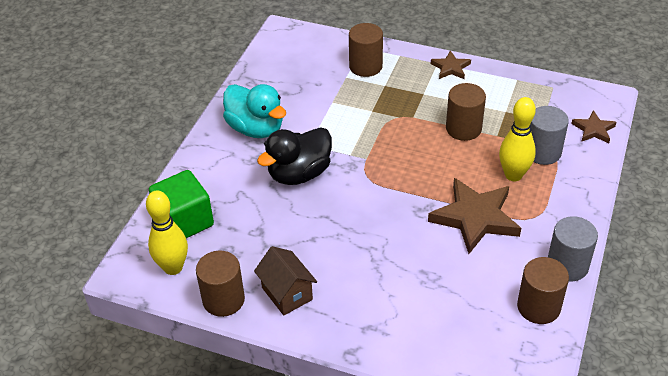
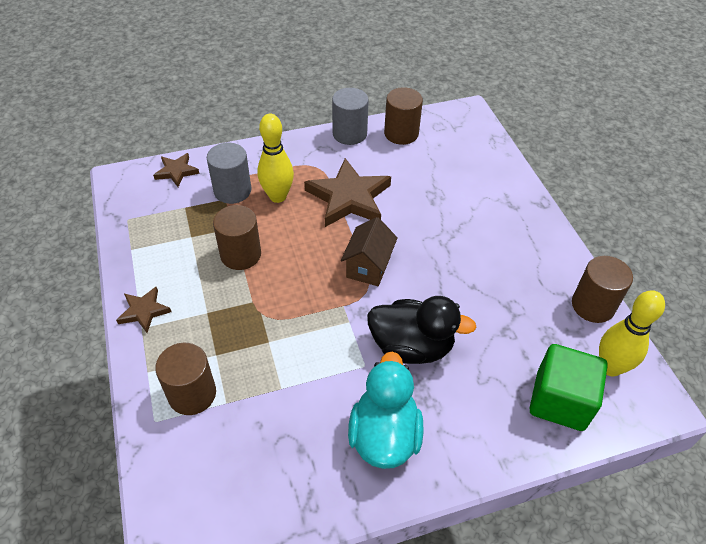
camera: 130 degrees left, 5 degrees up
brown house [254,246,317,316] -> brown house moved to [341,217,398,286]

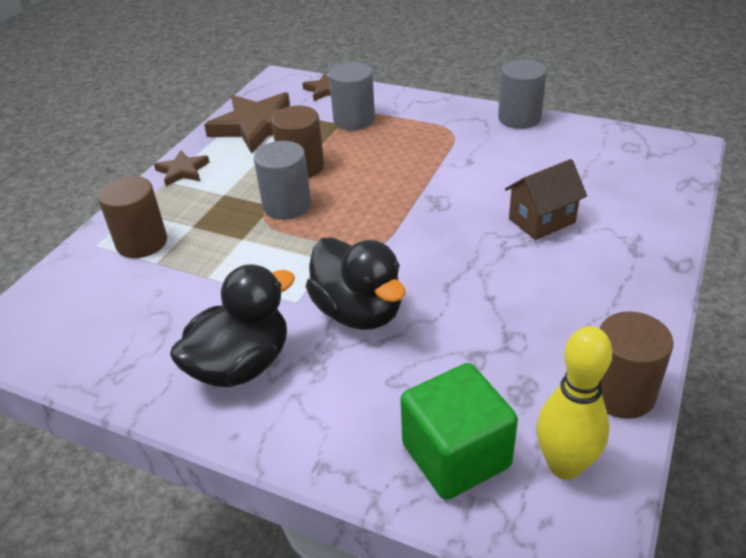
camera: 45 degrees right, 10 degrees down
yellow bowling pin [257,114,294,203] -> none
brown star [304,158,391,227] -> brown star moved to [204,92,290,154]
brown house [341,217,398,286] -> brown house moved to [505,159,587,240]
turquoise duck [348,351,424,469] -> black duck [170,264,295,387]
brown cylinder [384,87,423,145] -> none
none -> grey cylinder [254,141,311,220]

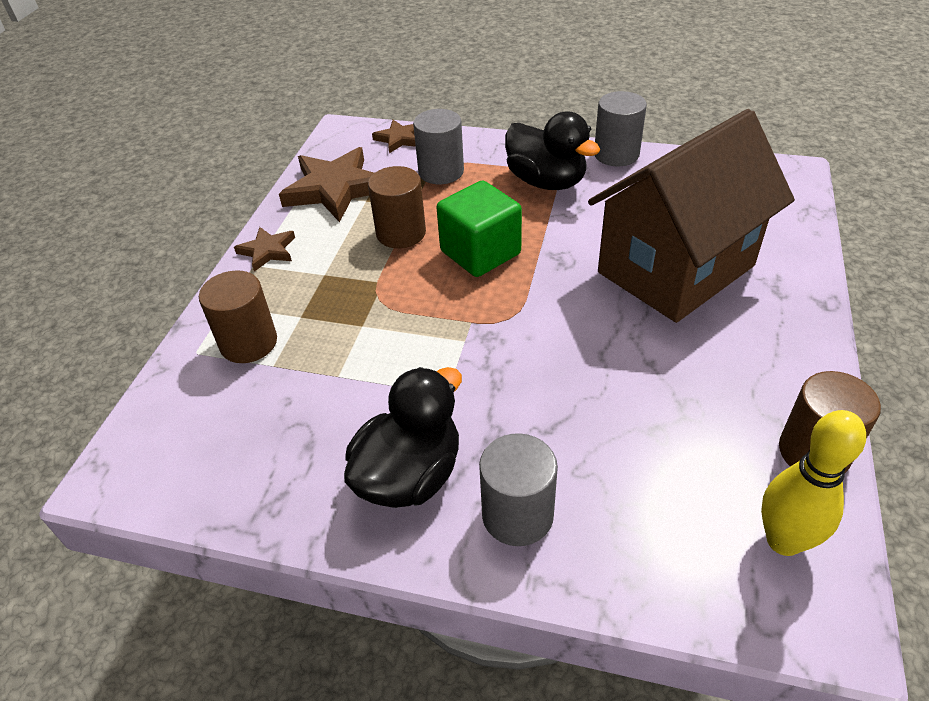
camera: 10 degrees left, 5 degrees up
grey cylinder [254,141,311,220] -> grey cylinder moved to [479,433,558,546]
black duck [306,237,405,330] -> black duck moved to [505,111,601,190]
green cube [400,363,518,500] -> green cube moved to [437,180,522,277]
brown house [505,159,587,240] -> brown house [588,109,795,323], size x2.27

